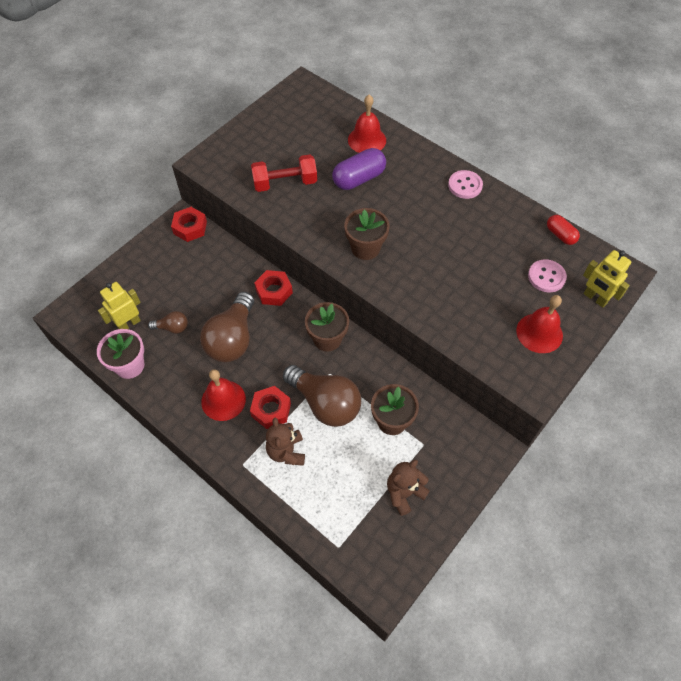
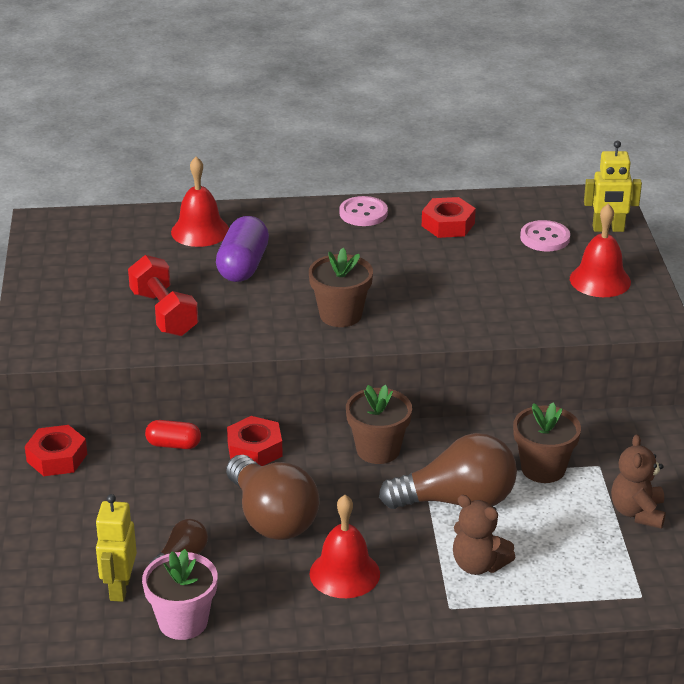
camera: 45 degrees left, 25 degrees down
red nut [250,386,291,429] -> red nut moved to [422,197,476,238]
red dumbbell [251,154,317,192] -> red dumbbell turned 60 degrees counterclockwise [128,255,198,336]
red capsule [547,215,580,245] -> red capsule moved to [145,420,201,449]

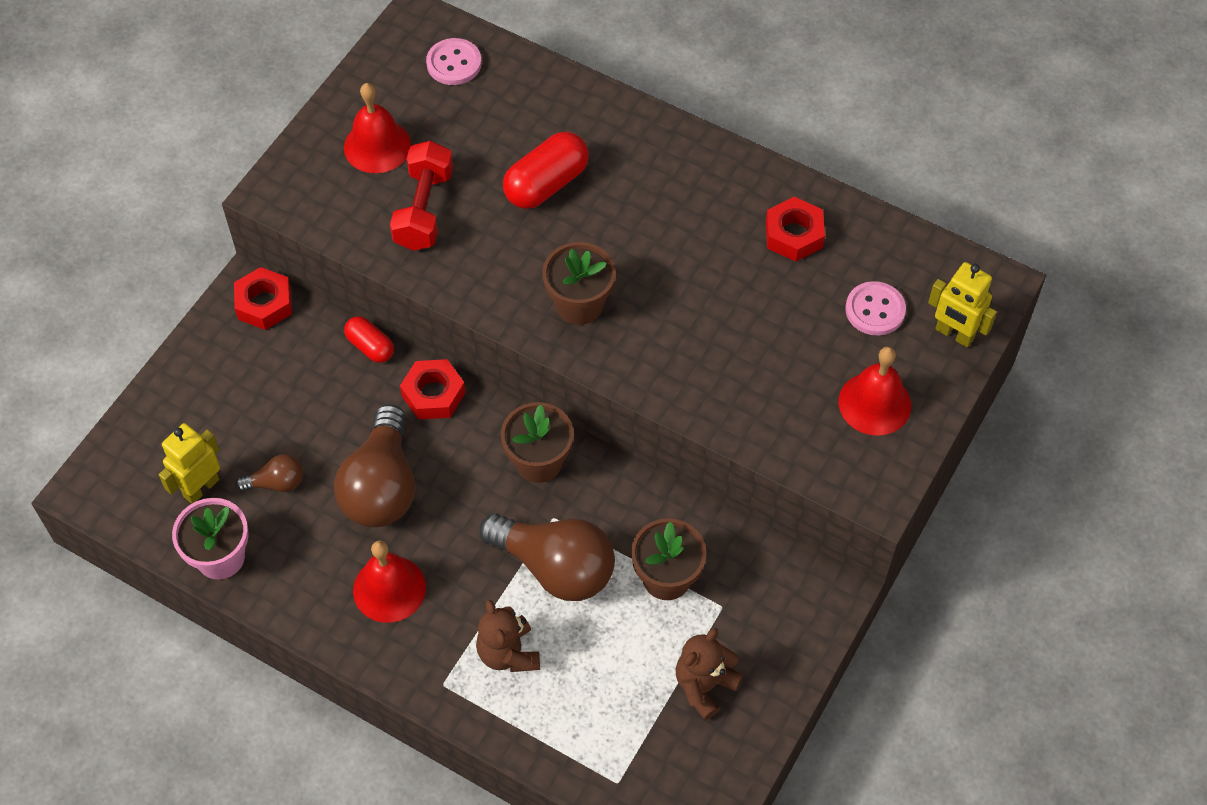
camera: 35 degrees right, 25 degrees up
red bell [171,157,229,247] -> red bell moved to [344,83,411,173]
purple capsule [216,216,269,282] -> red capsule [503,132,589,209]
pink button [339,196,388,226] -> pink button moved to [426,38,482,85]

